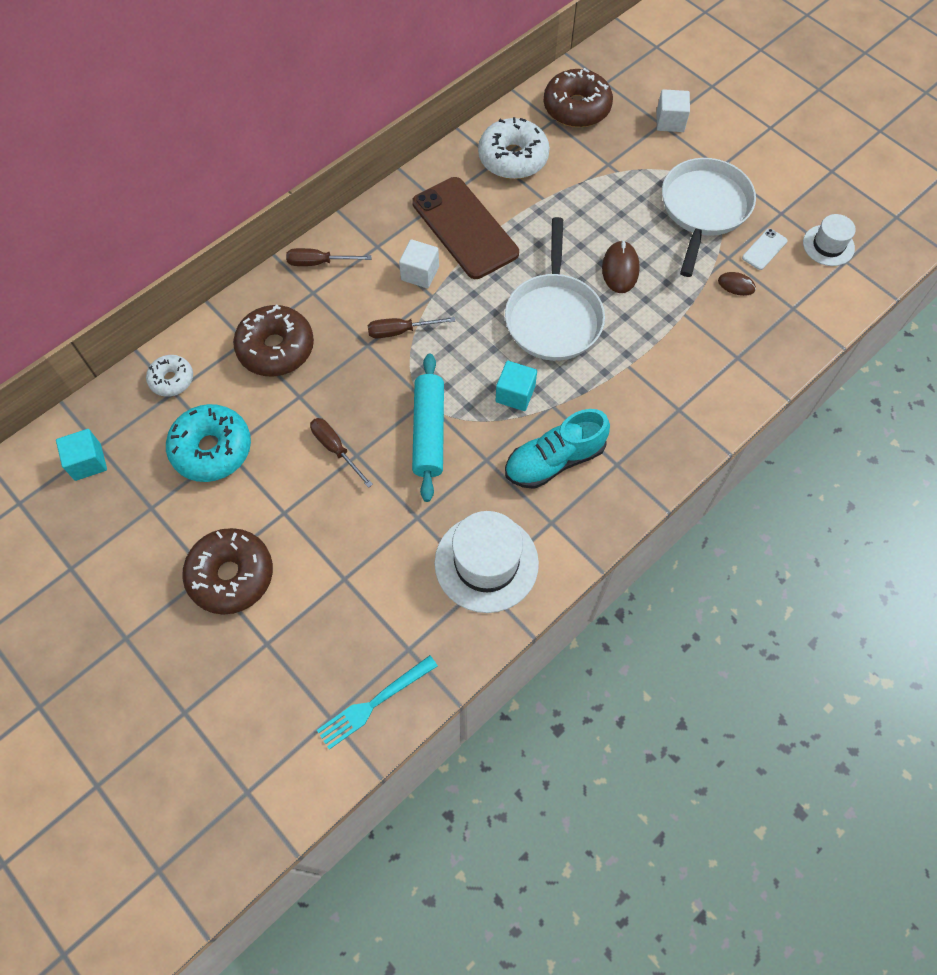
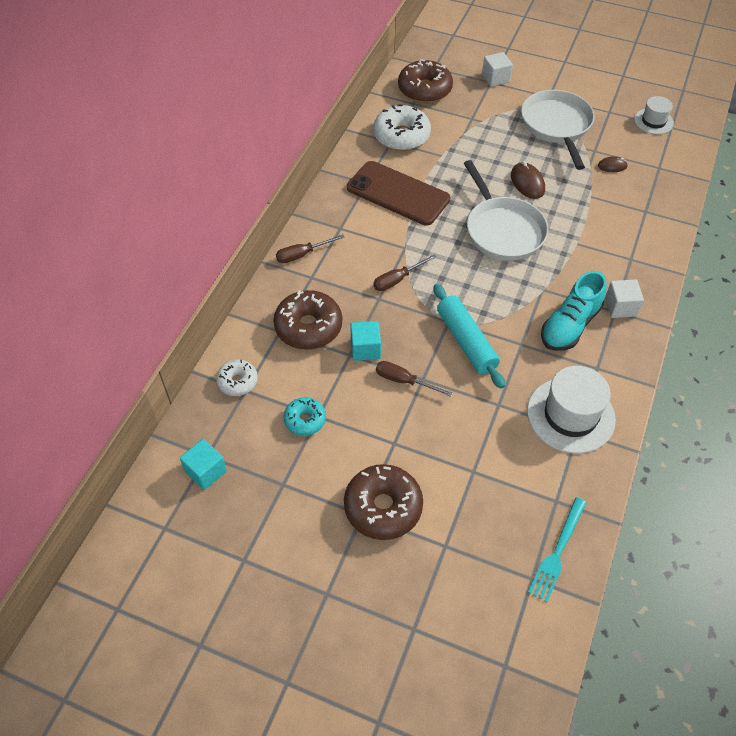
camera: 25 degrees left, 10 degrees down
turquoise donut [166,404,251,482] -> turquoise donut [283,397,326,436], size x0.57
white cube [399,239,439,288] -> white cube moved to [605,280,644,318]
turquoise cube [496,361,537,411] -> turquoise cube moved to [350,321,381,361]
white phone [742,228,788,270] -> none

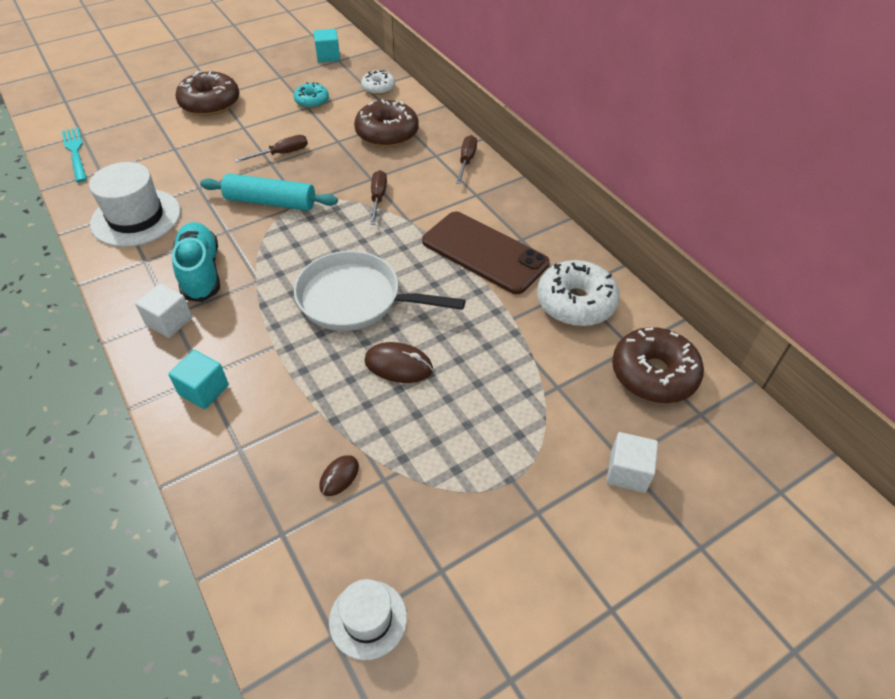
camera: 125 degrees right, 5 degrees down
brown phone [347,161,450,226] -> brown phone turned 60 degrees clockwise [422,211,550,294]
turquoise cube [350,321,381,361] -> turquoise cube moved to [168,350,229,409]
white pan [521,90,595,170] -> none

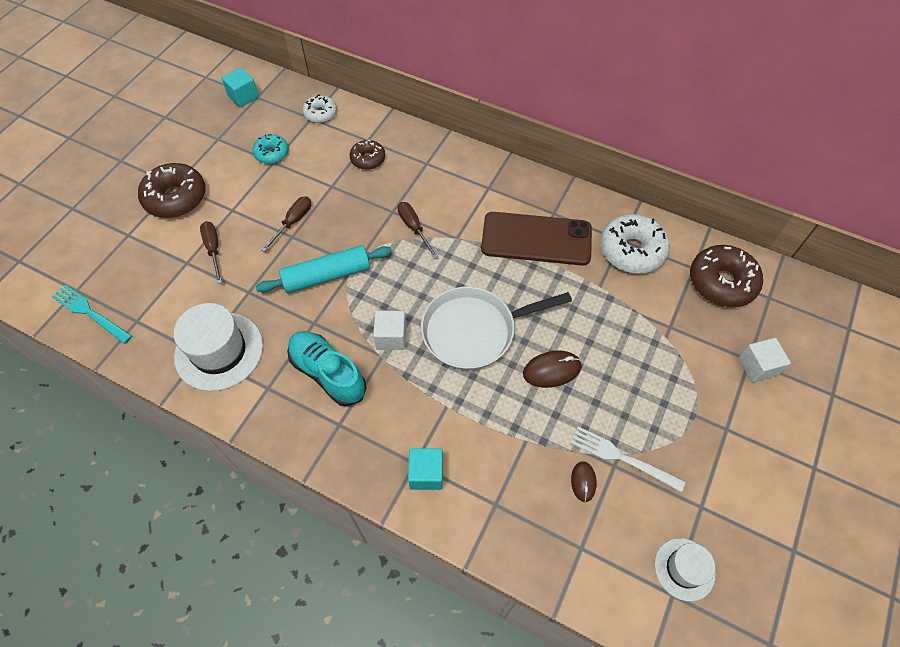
camera: 30 degrees left, 10 degrees up
white cube [135,283,193,338] -> white cube moved to [373,311,407,350]
brown donut [354,99,419,147] -> brown donut [350,140,385,170], size x0.57
brown screwdriver [456,135,477,184] -> brown screwdriver moved to [200,221,222,284]
none -> white fork [570,426,685,492]

